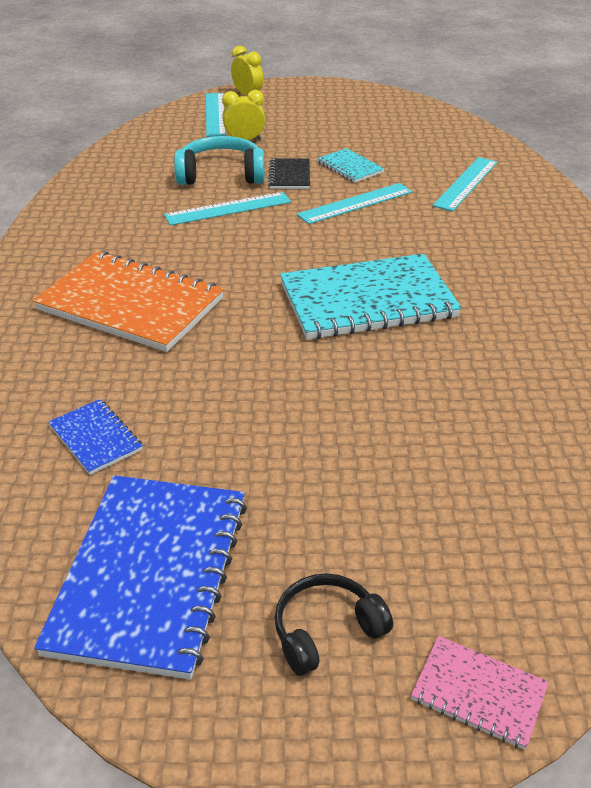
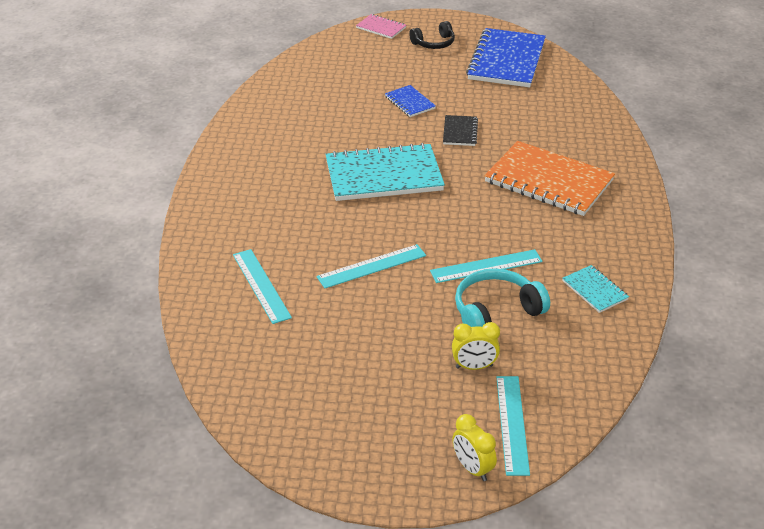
camera: 175 degrees left, 0 degrees up
blue notebook [48,399,143,475] -> blue notebook moved to [385,85,436,117]
turquoise headphones [174,136,265,185] -> turquoise headphones turned 150 degrees clockwise [455,269,550,327]
black notebook [268,158,310,189] -> black notebook moved to [443,115,478,146]
turquoise notebook [317,148,385,183] -> turquoise notebook moved to [562,265,629,313]
turquoise ruler [433,157,497,211] -> turquoise ruler turned 60 degrees counterclockwise [233,249,292,324]

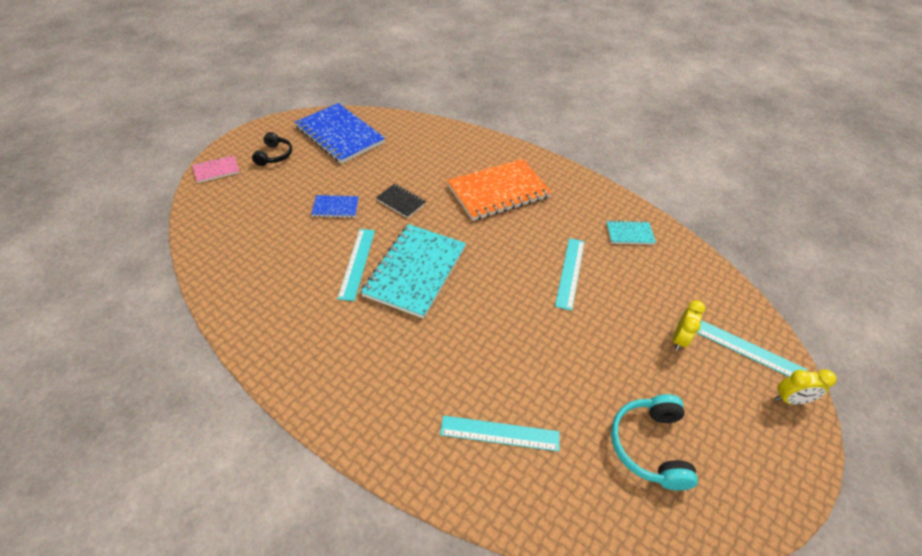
camera: 60 degrees left, 10 degrees up
turquoise ruler [316,244,426,289] -> turquoise ruler moved to [337,229,375,301]
turquoise headphones [455,269,550,327] -> turquoise headphones moved to [611,394,698,491]

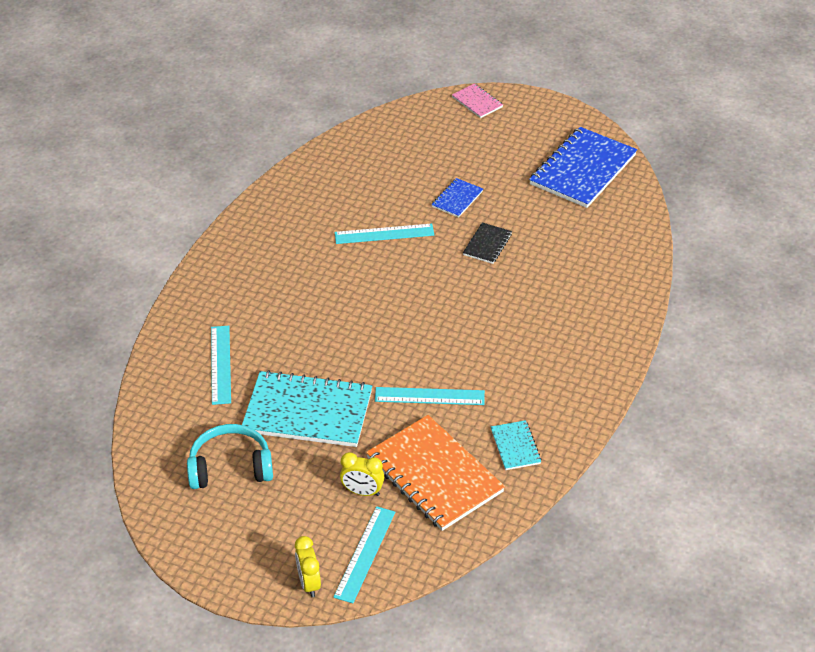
camera: 80 degrees right, 5 degrees down
black headphones [252,132,292,166] -> none
blue notebook [311,195,359,218] -> blue notebook turned 45 degrees clockwise [431,178,483,218]
turquoise notebook [361,224,466,319] -> turquoise notebook moved to [242,370,372,447]
orange notebook [447,159,552,221] -> orange notebook moved to [366,415,505,531]

